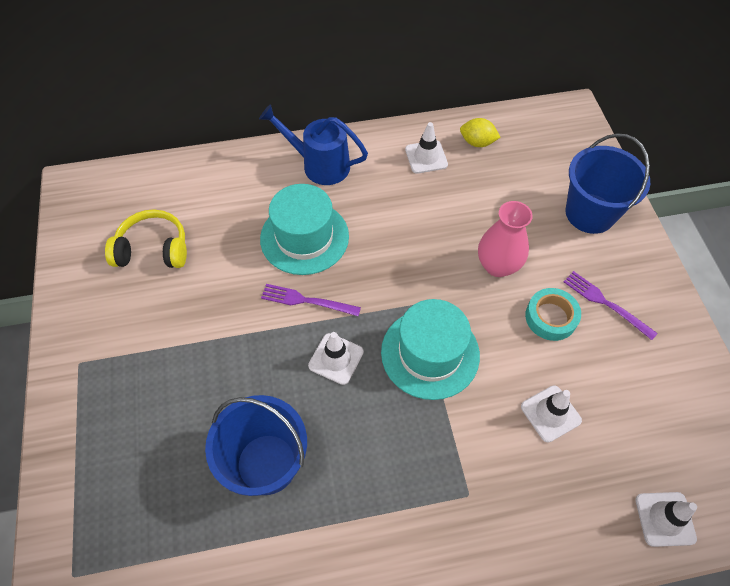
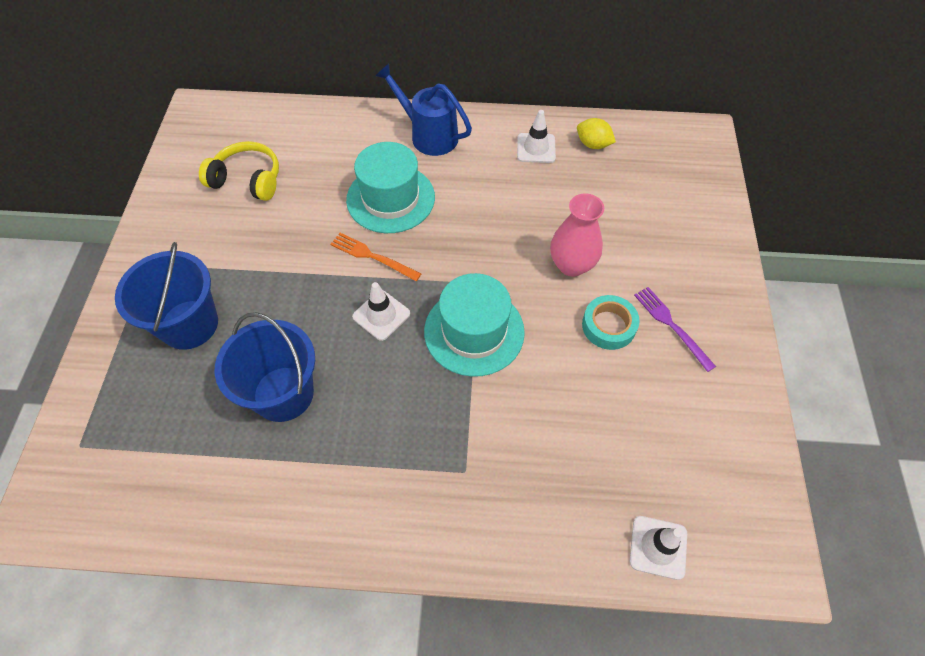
camera: 15 degrees right, 0 degrees up
purple fork [261,284,361,316] -> orange fork [330,233,421,281]
white traffic cone [521,385,582,442] -> none
blue bucket [566,133,650,234] -> blue bucket moved to [115,242,218,350]

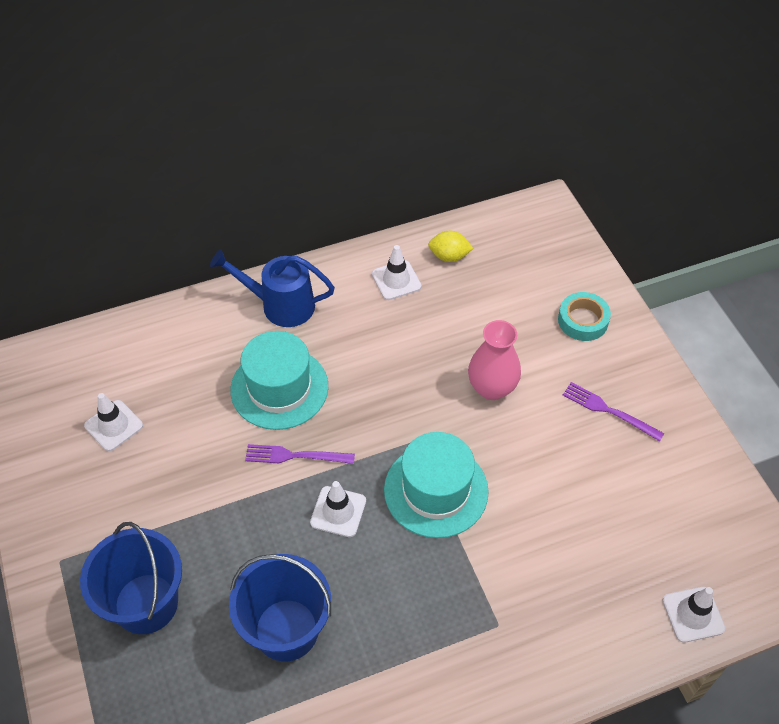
camera: 25 degrees left, 5 degrees down
yellow headphones [199,141,279,201] -> white traffic cone [84,393,143,451]
orange fork [330,233,421,281] -> purple fork [245,444,355,464]
turquoise tape [582,295,640,350] -> turquoise tape moved to [558,292,611,341]

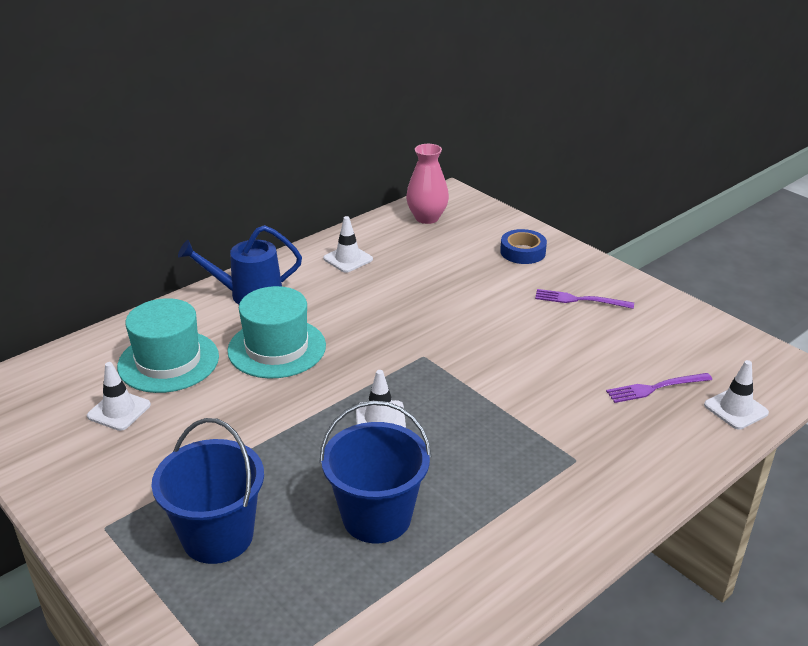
camera: 20 degrees left, 20 degrees down
purple fork [245,444,355,464] -> purple fork moved to [606,373,712,403]
turquoise hat [384,432,489,538] -> turquoise hat moved to [117,298,219,393]
yellow lemon [428,231,473,262] -> none
pink vase [468,320,521,400] -> pink vase moved to [406,144,449,224]
turquoise tape [558,292,611,341] -> blue tape [500,229,547,264]

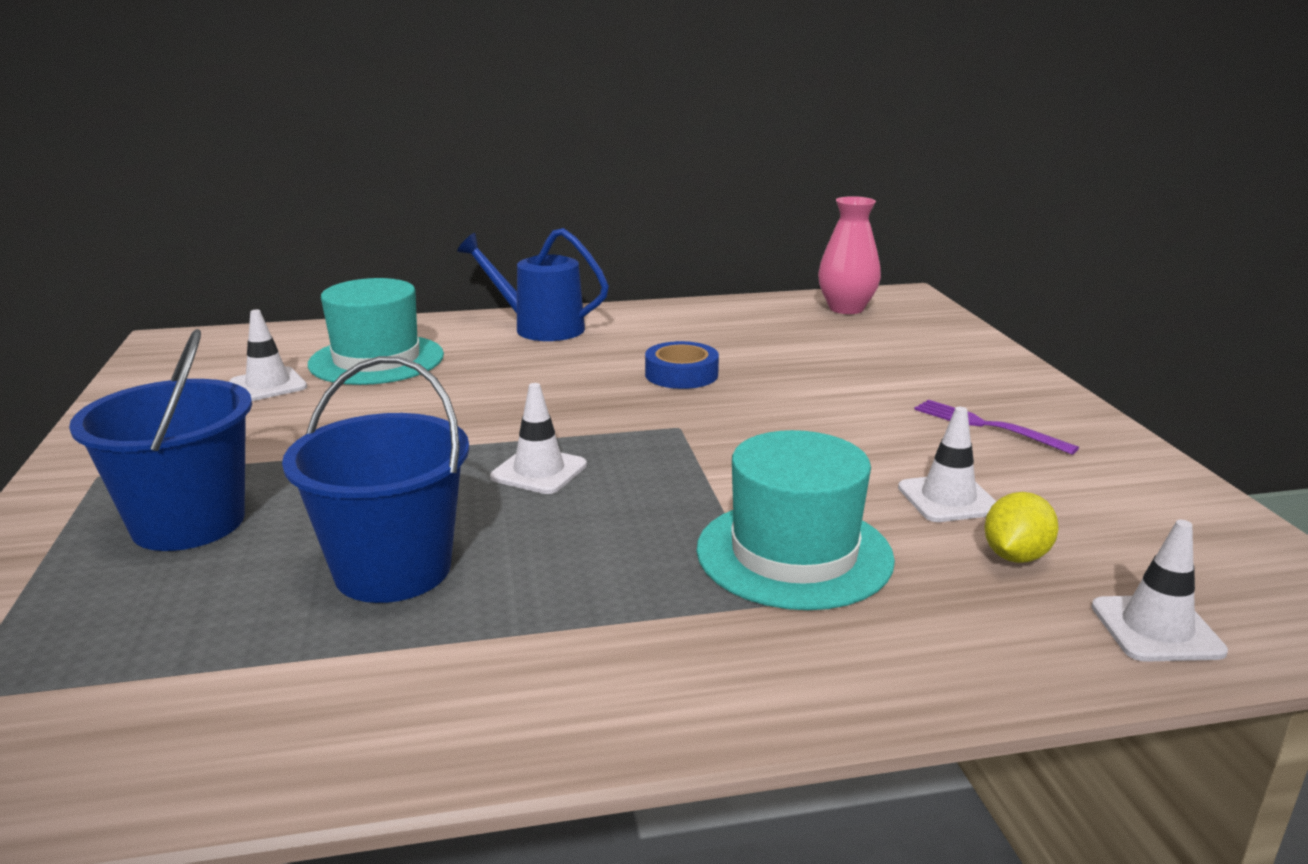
camera: 30 degrees right, 10 degrees down
turquoise hat [227,286,326,378] -> turquoise hat moved to [697,430,895,610]
white traffic cone [323,216,373,273] -> white traffic cone moved to [898,407,997,522]
blue tape [500,229,547,264] -> blue tape moved to [645,341,719,389]
purple fork [606,373,712,403] -> yellow lemon [985,492,1059,563]

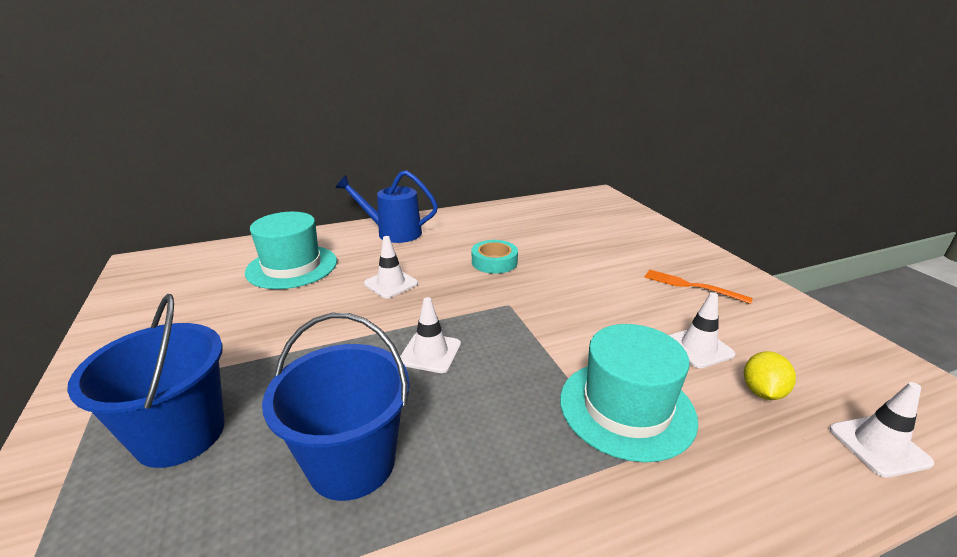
camera: 10 degrees left, 5 degrees up
white traffic cone [229,310,307,401] -> white traffic cone moved to [364,236,418,299]
blue tape [645,341,719,389] -> turquoise tape [472,240,518,274]
pink vase [818,196,881,314] -> none
purple fork [914,400,1079,455] -> orange fork [644,269,753,304]

